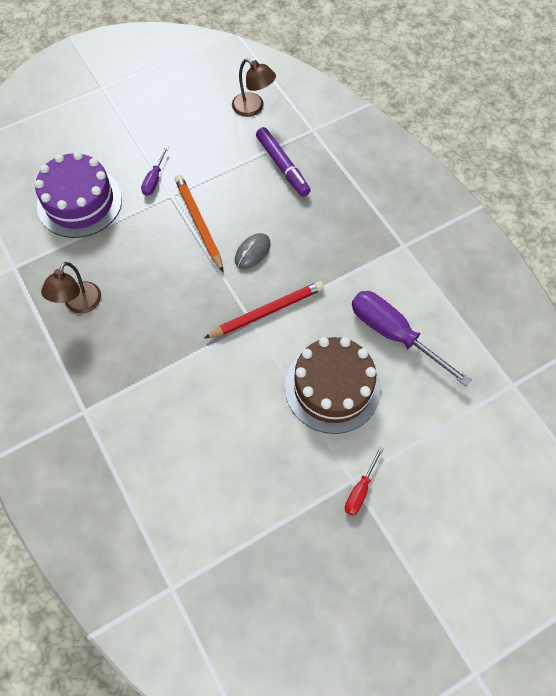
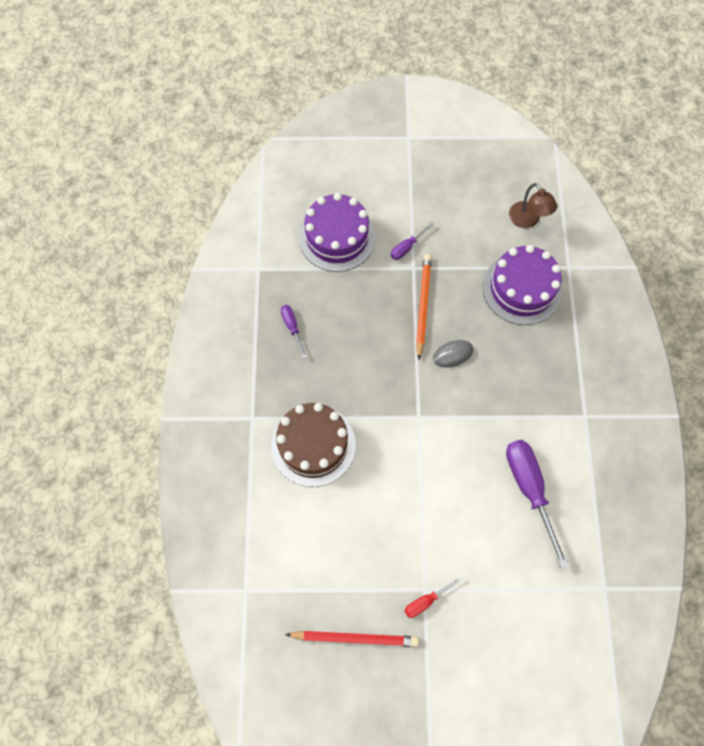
camera: 30 degrees right, 5 degrees up
brown lamp [41,262,101,314] -> purple screwdriver [281,305,307,358]
red pencil [204,281,324,338] -> red pencil moved to [285,630,419,647]
purple marker [256,127,311,197] -> purple cake [483,245,562,325]
brown cake [285,337,381,434] -> brown cake moved to [271,403,356,487]

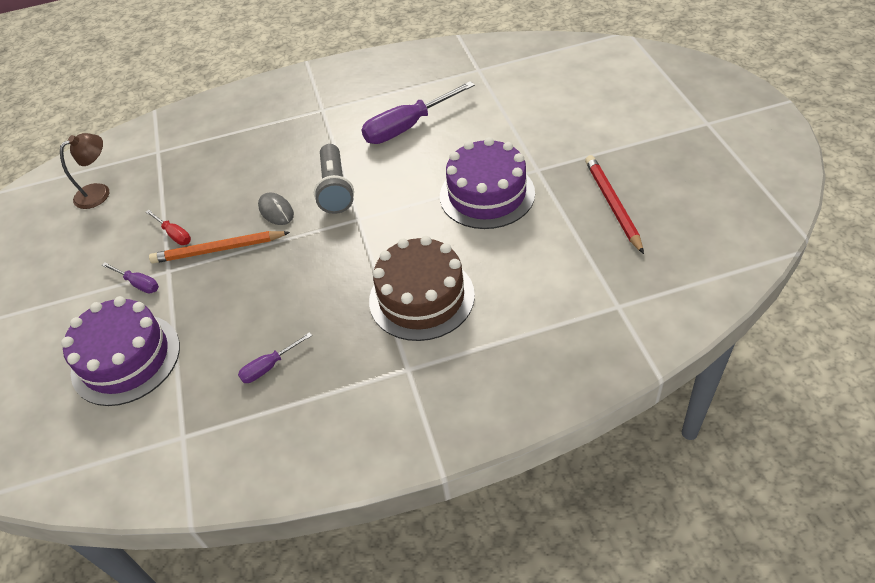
camera: 100 degrees left, 20 degrees down
red screwdriver [405,576,463,618] -> red screwdriver moved to [146,210,191,245]
purple cake [483,245,562,325] -> purple cake moved to [440,137,535,229]
none -> grey flashlight [314,144,354,214]

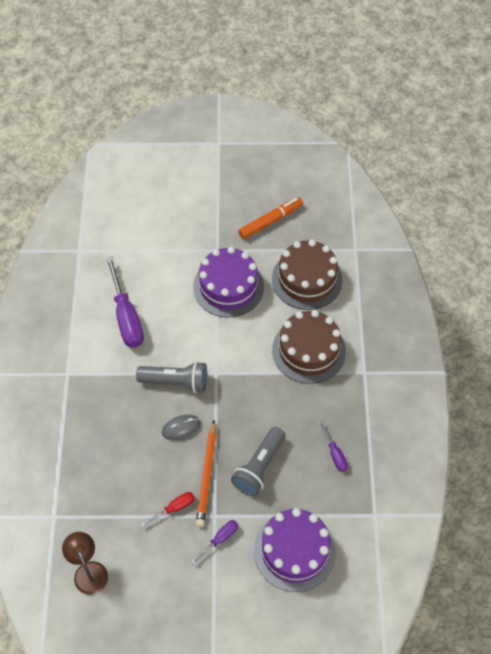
camera: 80 degrees left, 10 degrees up
red pencil [585,155,644,254] -> orange marker [238,197,303,239]
none -> grey flashlight [231,427,286,496]
none -> brown cake [272,239,343,310]

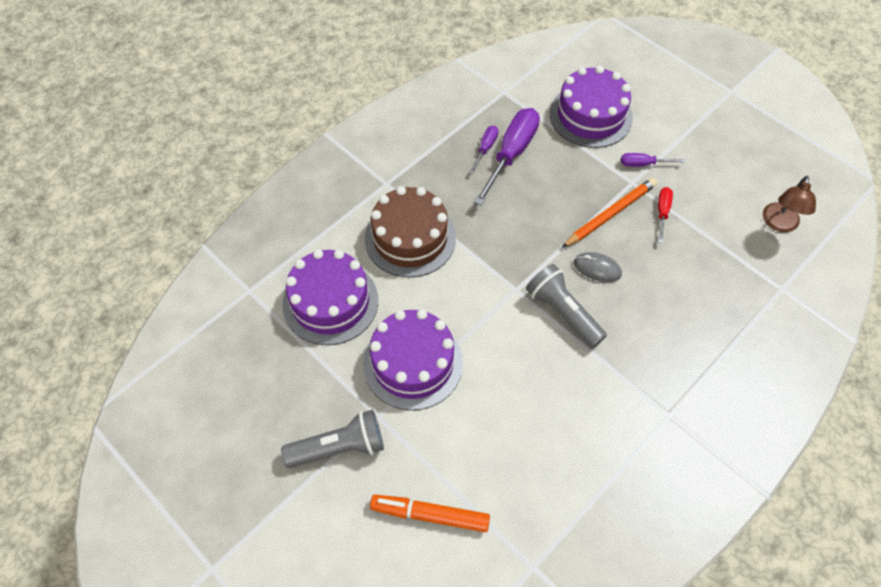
camera: 135 degrees left, 0 degrees up
purple screwdriver [106,256,144,348] -> purple screwdriver moved to [474,108,540,205]
red screwdriver [141,492,195,527] -> red screwdriver turned 90 degrees clockwise [658,187,673,243]
grey flashlight [231,427,286,496] -> grey flashlight moved to [281,410,384,468]
orange marker [238,197,303,239] -> orange marker moved to [370,495,490,532]
brown cake [272,239,343,310] -> purple cake [282,249,378,345]

